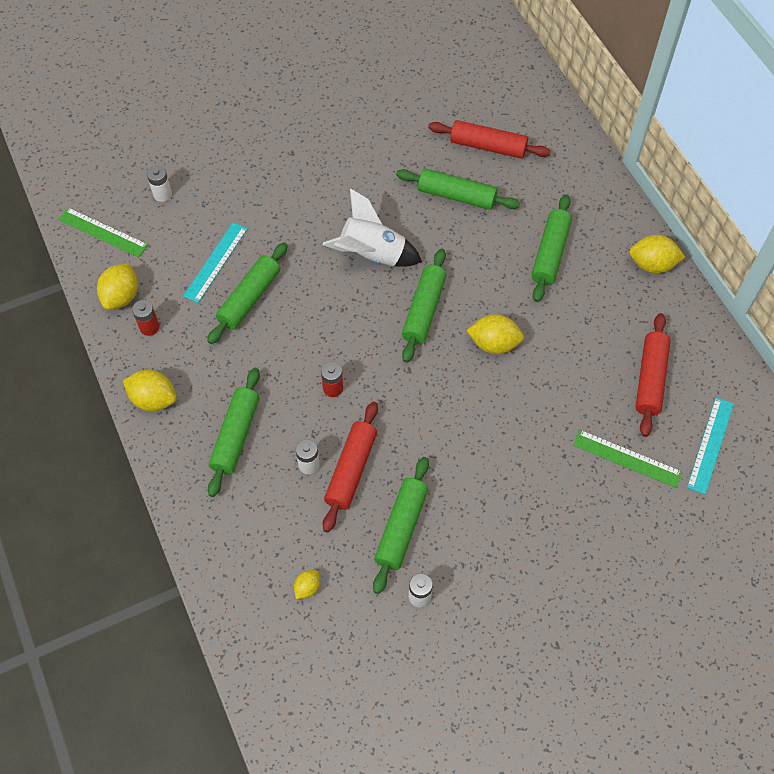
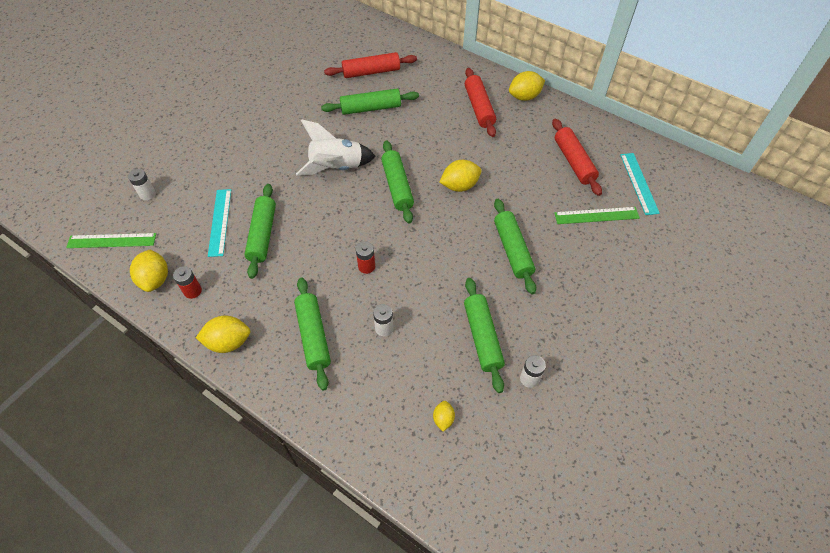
camera: 30 degrees left, 5 degrees down
red rolling pin [323,401,378,532] -> red rolling pin moved to [465,68,496,137]
green rolling pin [531,195,572,302] -> green rolling pin moved to [494,199,536,294]

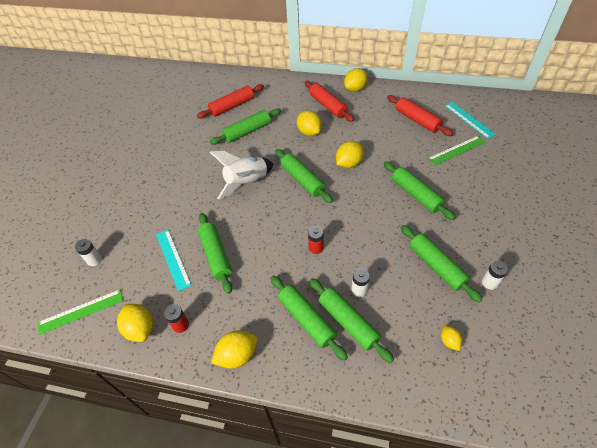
camera: 20 degrees left, 5 degrees down
none -> yellow lemon [297,111,322,136]
none -> green rolling pin [309,278,394,363]

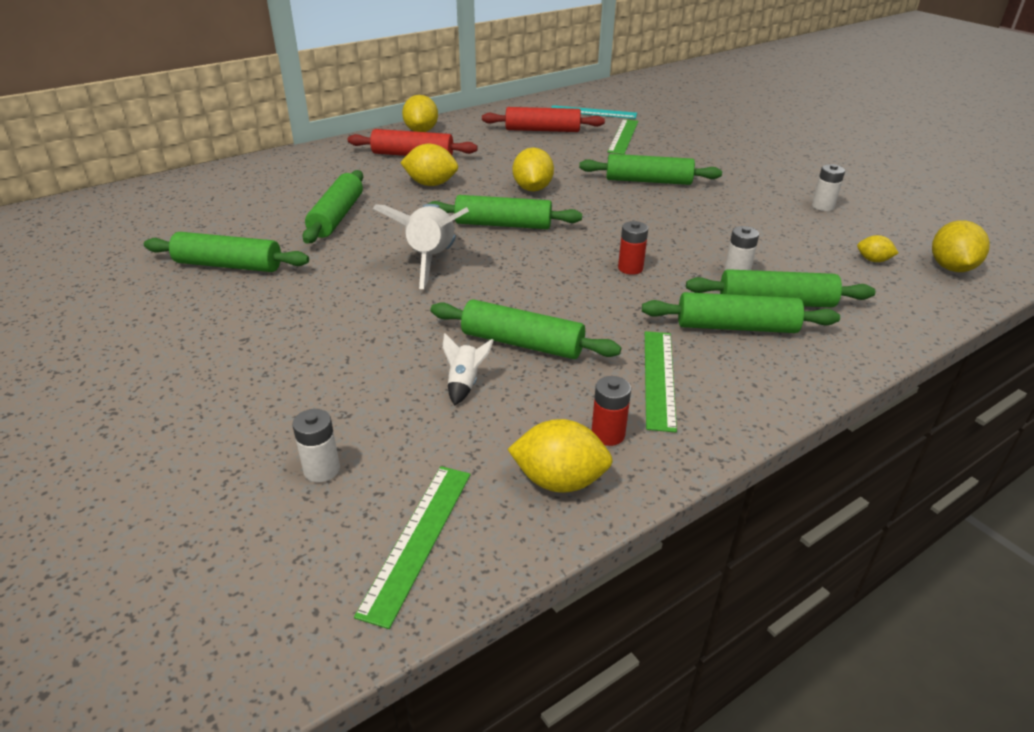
camera: 50 degrees left, 15 degrees down
turquoise ruler [156,230,192,291] -> white rocket [442,333,494,405]
red rolling pin [197,84,264,118] -> none
yellow lemon [211,330,257,369] -> yellow lemon moved to [932,220,990,272]
green rolling pin [401,225,482,302] -> green rolling pin moved to [144,232,309,272]
none -> green ruler [645,331,677,433]

